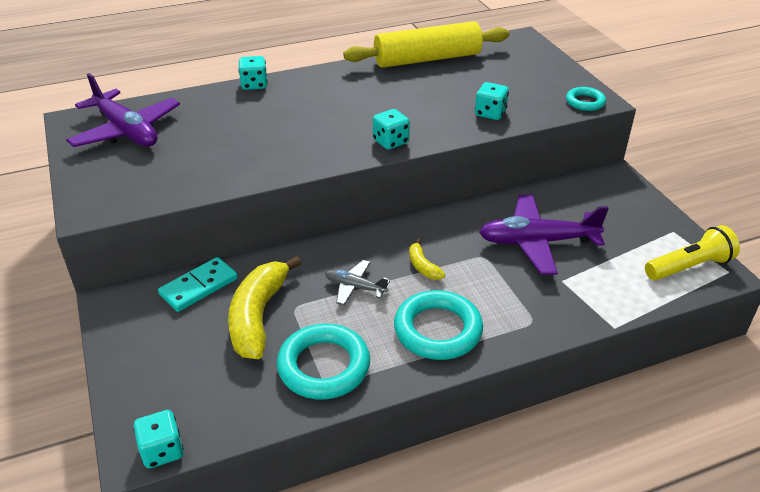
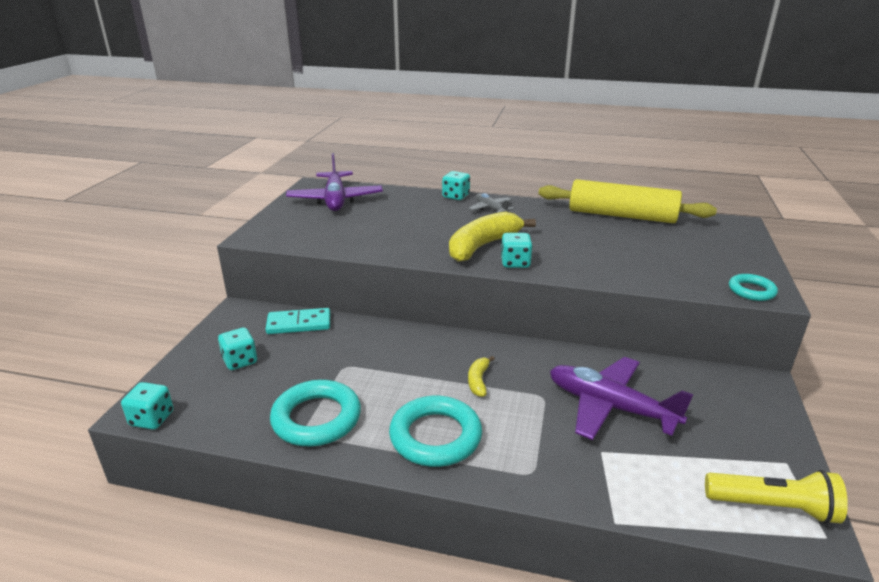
camera: 35 degrees right, 10 degrees down
yellow banana [228,256,301,359] -> yellow banana moved to [449,211,536,262]
grey plane [325,260,390,305] -> grey plane moved to [469,193,514,213]
turquoise dice [475,82,509,120] -> turquoise dice moved to [218,328,257,370]

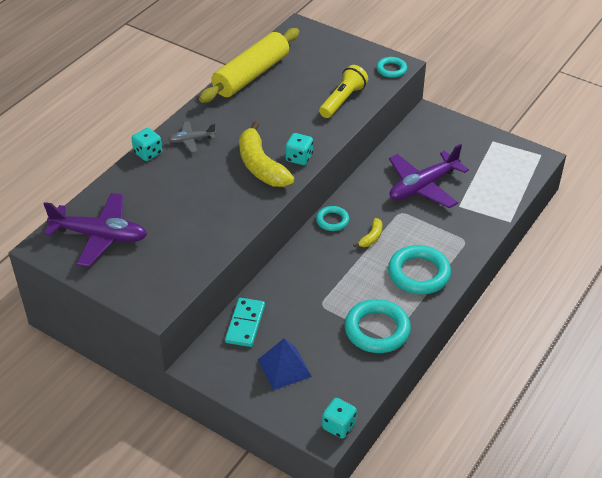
camera: 70 degrees left, 15 degrees up
turquoise dice [218,328,257,370] -> blue pyramid [258,338,312,390]
yellow banana [468,356,495,397] -> yellow banana turned 90 degrees counterclockwise [353,218,382,247]
yellow flashlight [705,470,848,524] -> yellow flashlight moved to [319,65,368,118]
none -> turquoise ring [316,206,349,231]

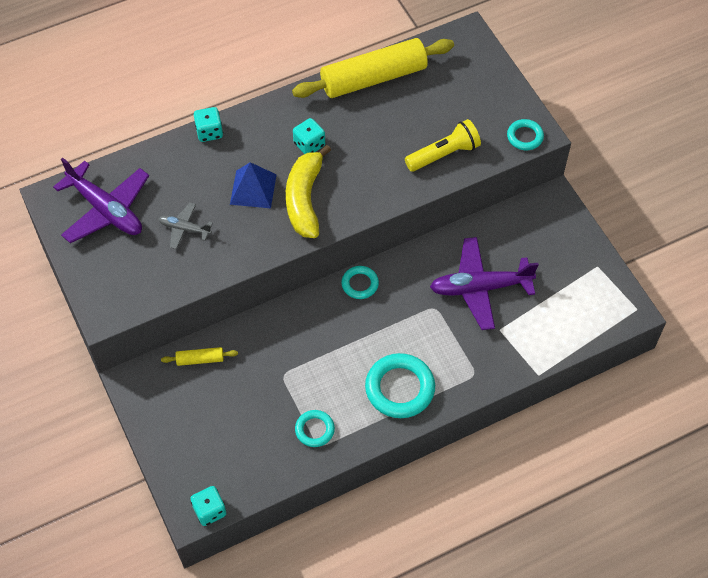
camera: 30 degrees right, 15 degrees up
grey plane [168,121,216,153] -> grey plane moved to [159,203,213,249]
turquoise domino [225,298,265,347] -> yellow rolling pin [161,347,238,366]
blue pyramid [258,338,312,390] -> blue pyramid moved to [230,162,277,208]
turquoise dice [285,133,313,165] -> turquoise dice moved to [293,118,325,154]
turquoise ring [345,299,411,353] -> turquoise ring [295,410,335,447], size x0.56
yellow banana [353,218,382,247] -> none

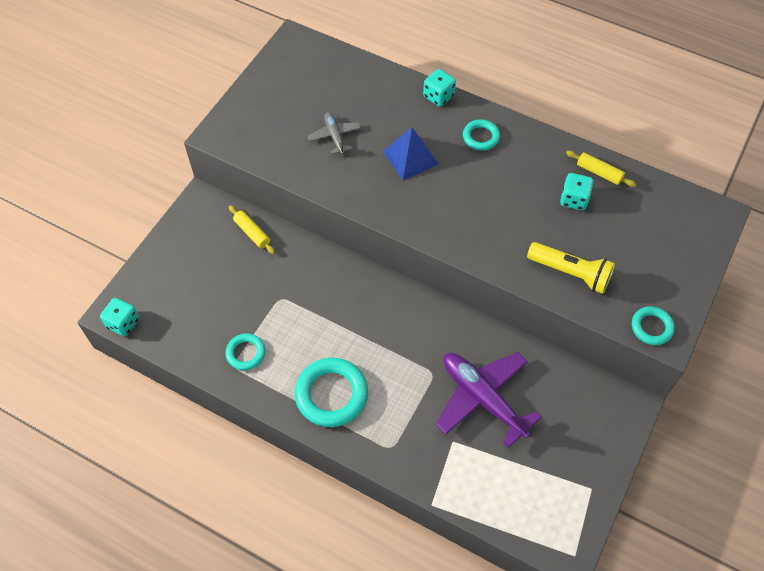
camera: 55 degrees right, 0 degrees up
purple plane [53,158,149,243] -> none
yellow banana [286,145,331,238] -> none
yellow rolling pin [292,38,454,98] -> yellow rolling pin [566,151,637,187], size x0.42
turquoise dice [293,118,325,154] -> turquoise dice moved to [560,173,594,211]
turquoise ring [341,266,379,299] -> turquoise ring moved to [463,119,500,151]

